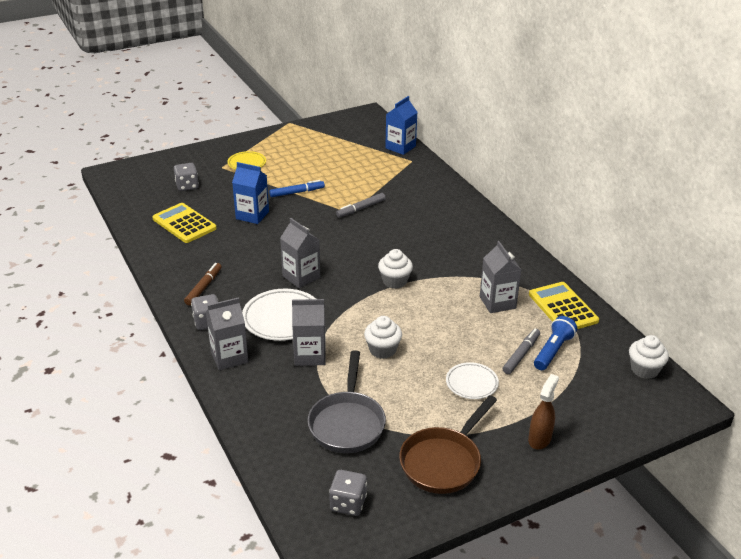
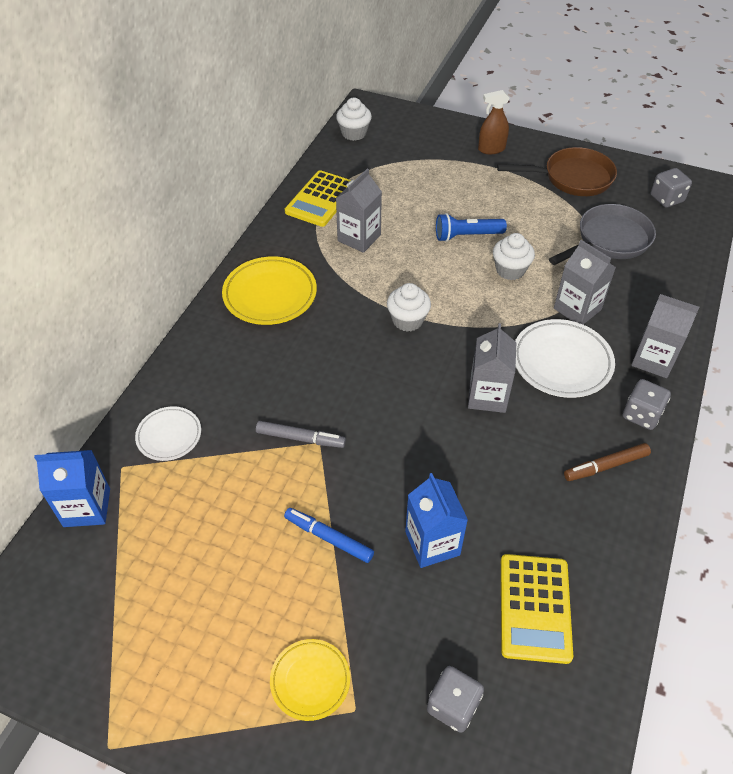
camera: 130 degrees left, 15 degrees up
white plate [446,362,499,399] -> white plate moved to [135,406,201,461]
grey marker [503,329,540,374] -> none
blue flashlight [534,316,577,370] -> blue flashlight moved to [436,213,507,242]
none -> yellow plate [222,256,317,325]

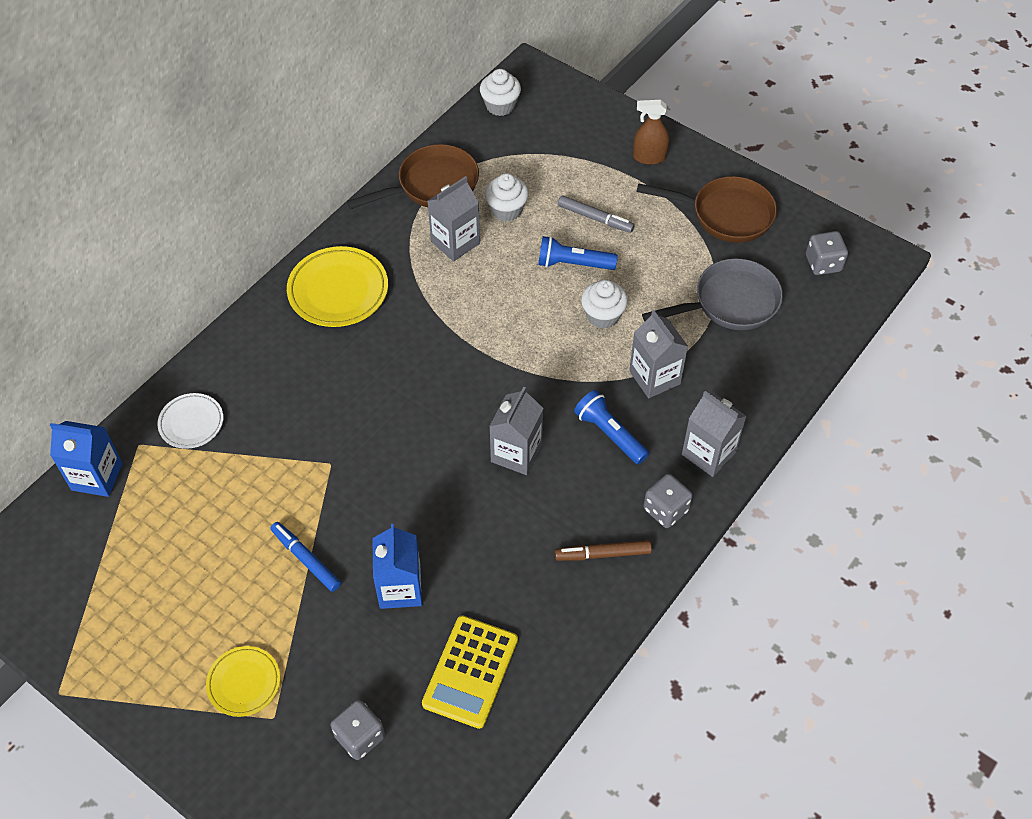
camera: 15 degrees right, 5 degrees up
grey marker [256,421,346,448] -> grey marker moved to [558,195,634,233]
yellow calculator [285,170,351,227] -> brown pan [346,144,479,209]
white cupcake [387,283,431,332] -> white cupcake moved to [485,173,529,221]
white plate [515,319,615,398] -> blue flashlight [574,390,649,464]

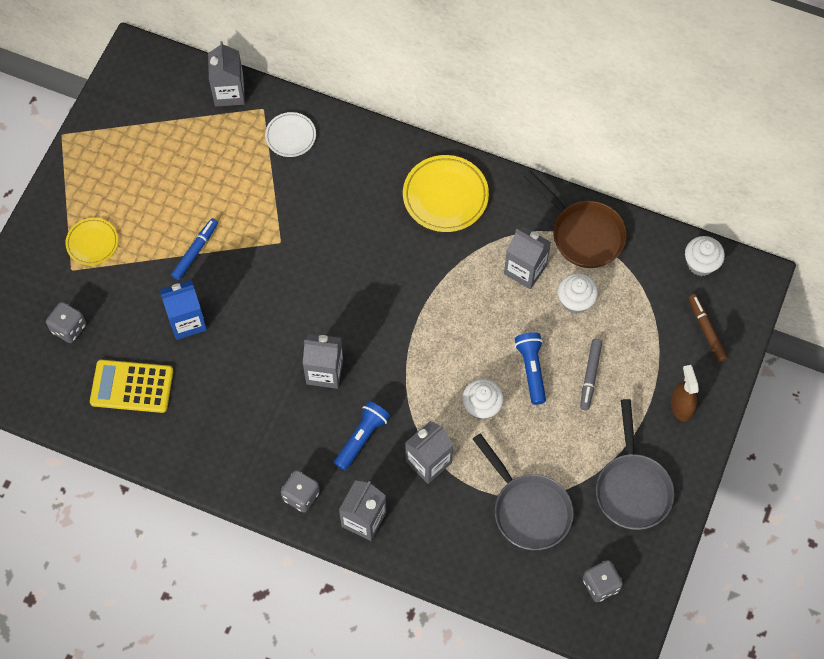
camera: 75 degrees right, 10 degrees up
blue carton [50,421,123,497] -> grey carton [208,41,245,107]
brown marker [555,540,652,561] -> brown marker moved to [689,294,727,362]
brown pan [636,176,777,243] -> grey pan [596,399,674,530]

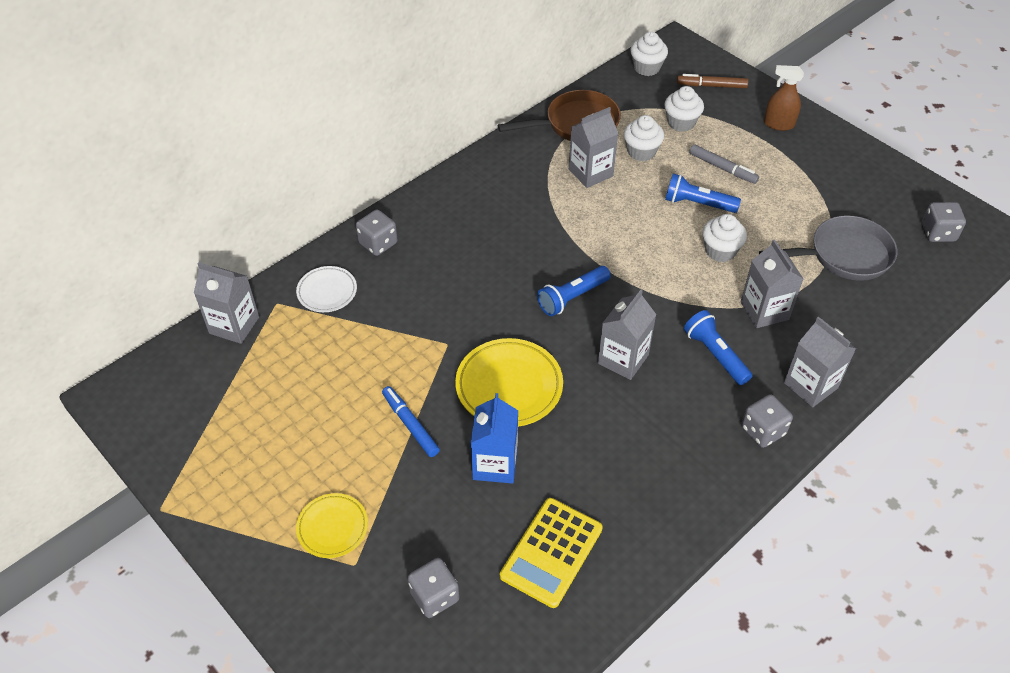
camera: 65 degrees left, 15 degrees down
yellow plate [403,155,489,232] -> yellow plate moved to [455,338,563,427]
grey pan [596,399,674,530] -> none
none -> grey dice [356,209,398,256]
none -> blue flashlight [537,266,611,316]
none -> white cupcake [664,86,704,132]

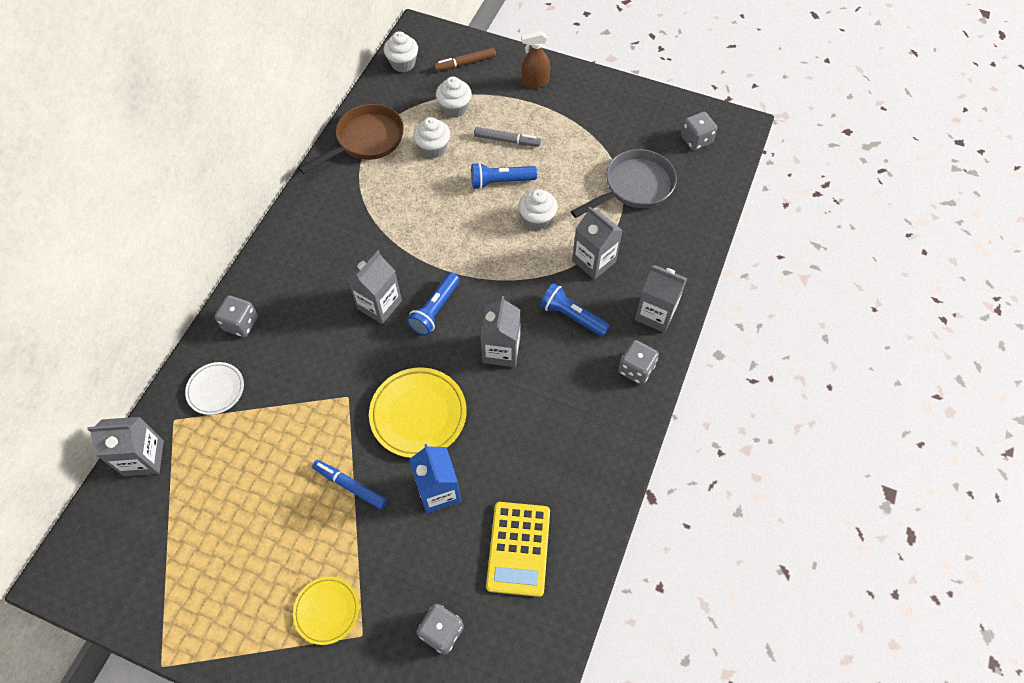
camera: 25 degrees left, 10 degrees up
grey carton [569,107,618,188] -> grey carton moved to [347,251,402,324]

